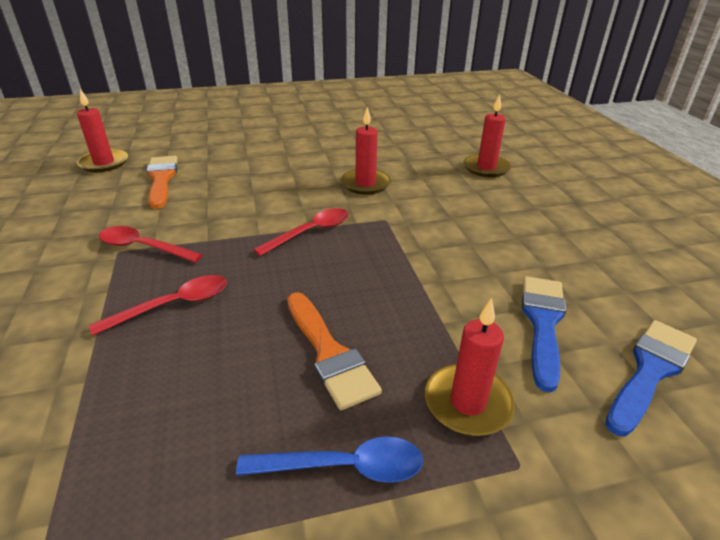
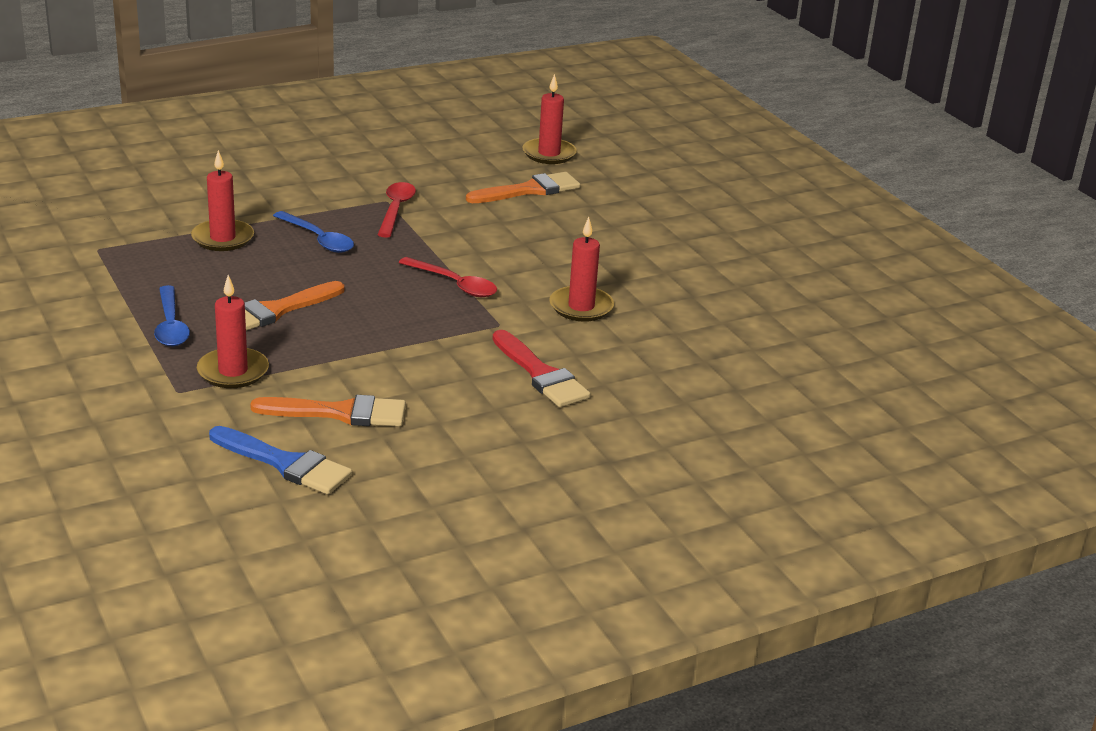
camera: 75 degrees right, 5 degrees down
red spoon [89,275,227,336] -> blue spoon [273,211,354,253]
red candle [463,94,511,177] -> red candle moved to [191,150,254,251]
blue brush [522,276,566,392] -> orange brush [250,395,406,427]
none -> red brush [492,330,591,407]

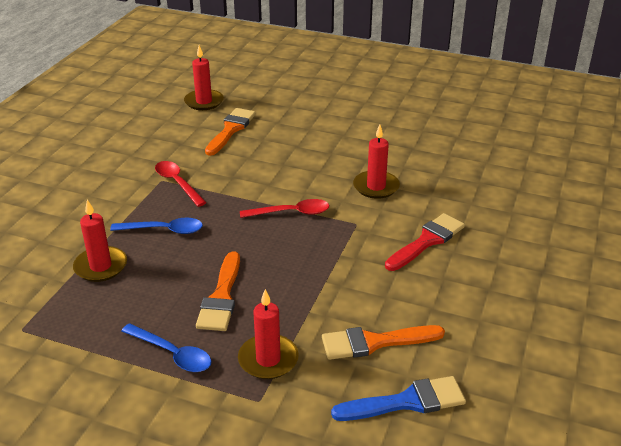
camera: 40 degrees left, 5 degrees up
orange brush [250,395,406,427] -> orange brush turned 150 degrees counterclockwise [322,325,445,360]
red brush [492,330,591,407] -> red brush turned 60 degrees counterclockwise [385,213,465,271]

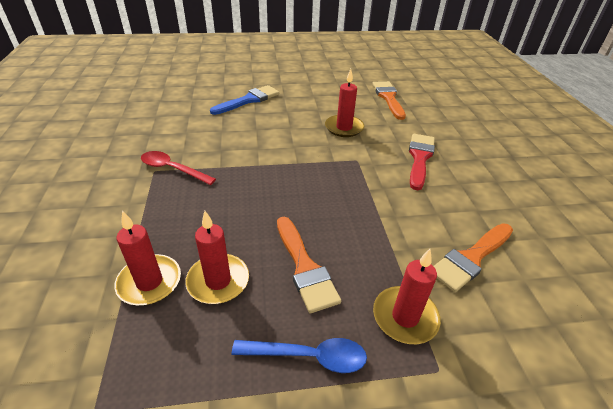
camera: 30 degrees left, 5 degrees up
blue spoon [110,218,203,234] -> none
red candle [184,45,224,110] -> red candle moved to [185,211,249,304]
orange brush [205,108,256,156] -> orange brush moved to [372,81,406,120]
red spoon [240,199,329,218] -> none
blue brush [331,376,466,421] -> blue brush moved to [210,85,279,115]

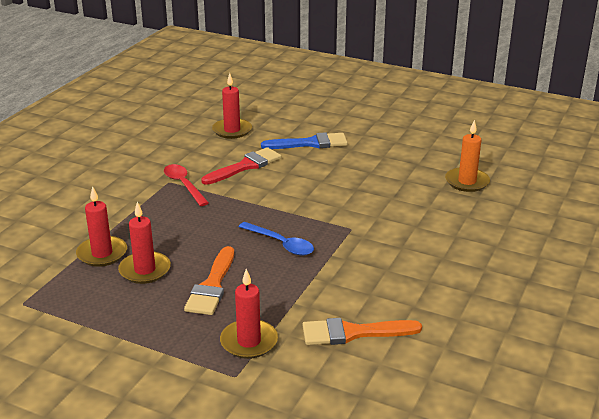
camera: 35 degrees right, 10 degrees down
blue spoon [232,338,367,373] -> blue spoon moved to [239,222,314,255]
red candle [325,69,364,137] -> red candle moved to [212,73,252,139]
orange brush [372,81,406,120] -> orange candle [445,120,490,192]
red brush [409,134,435,190] -> red brush moved to [201,147,281,185]

